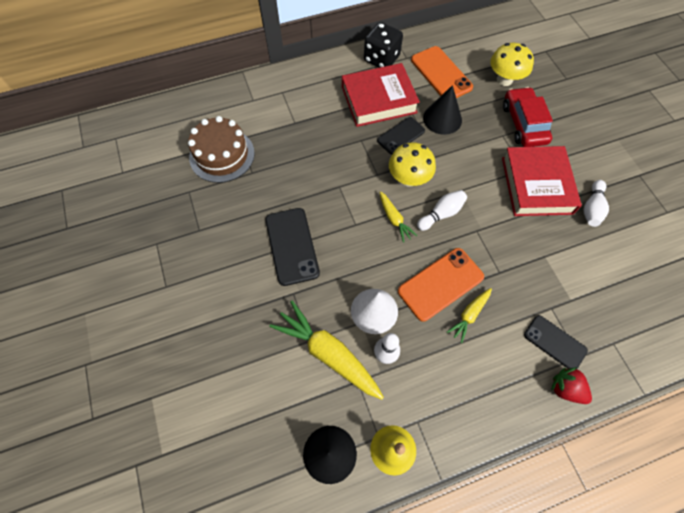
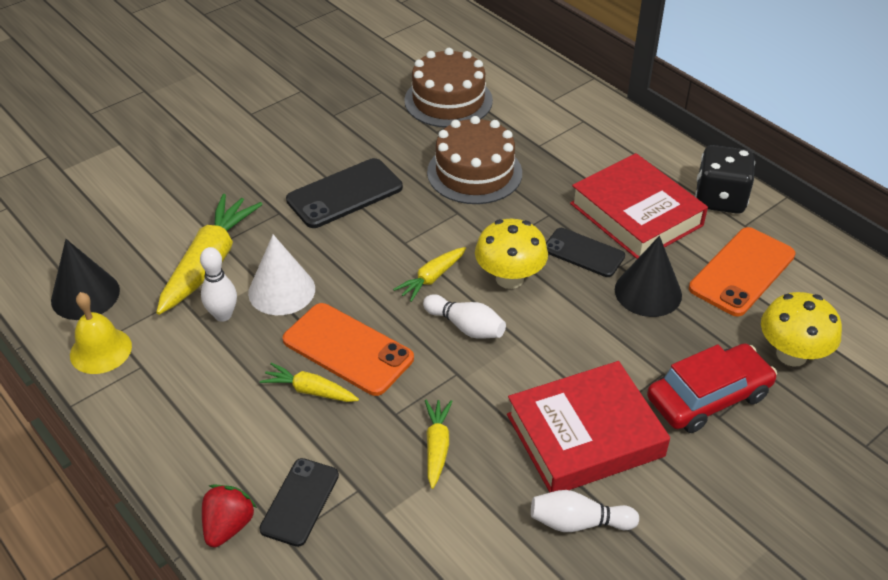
camera: 70 degrees right, 20 degrees down
none -> yellow carrot [425,400,453,489]
none -> brown cake [427,116,522,204]

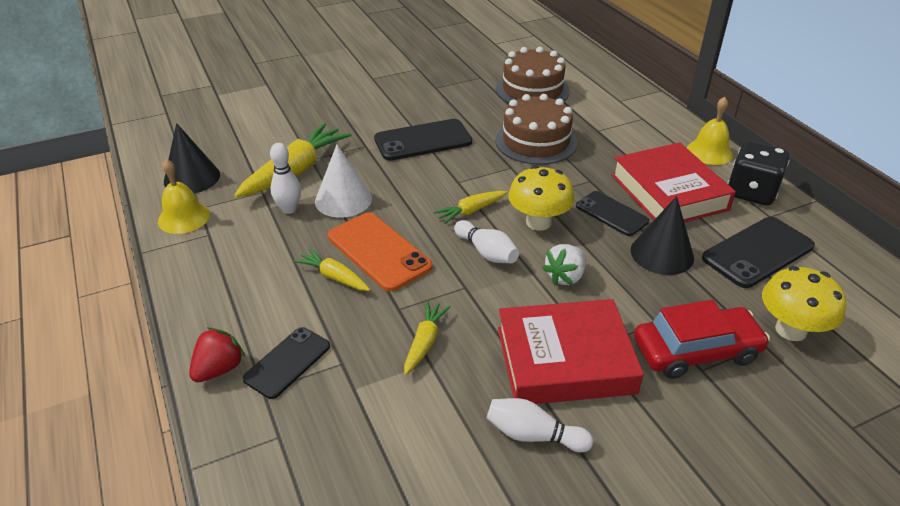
camera: 15 degrees right, 5 degrees down
orange phone [689,227,796,317] -> black phone [702,217,815,288]
none -> white strawberry [542,244,586,285]
none -> yellow bell [687,97,733,165]

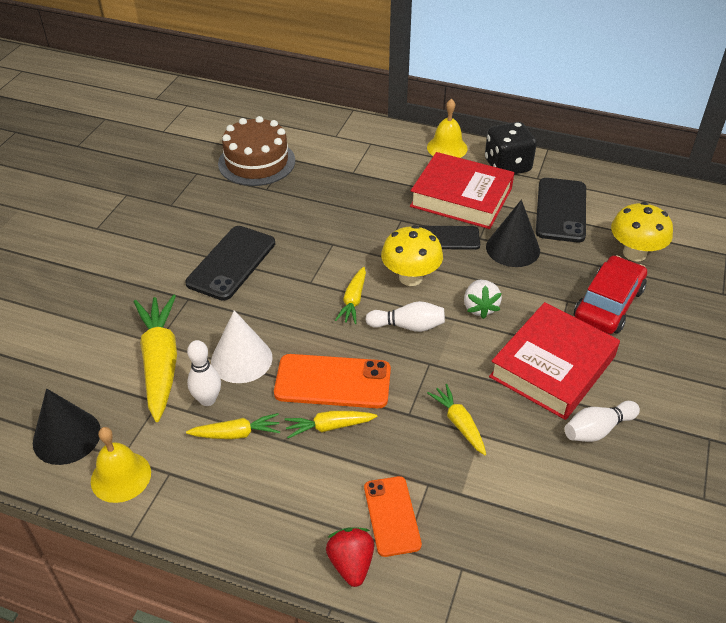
camera: 45 degrees left, 5 degrees up
black phone [243,327,330,399] -> orange phone [364,476,422,557]
brown cake [495,94,577,165] -> none
none -> yellow carrot [186,413,280,439]

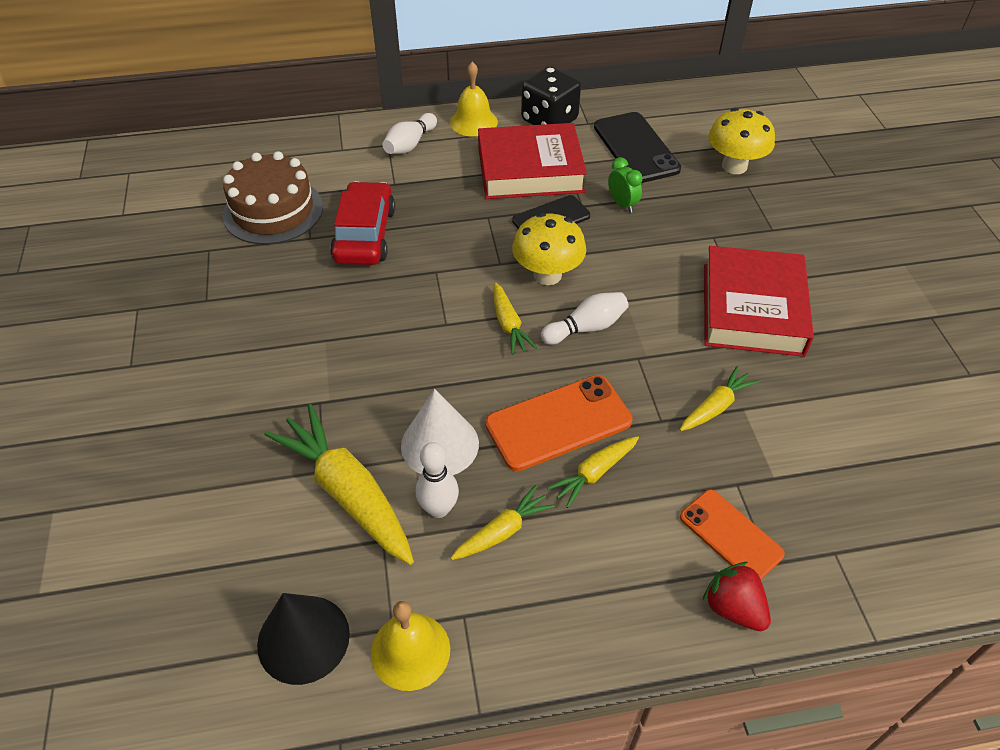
camera: 30 degrees left, 5 degrees up
black phone [185,226,275,301] -> none
yellow carrot [427,384,486,455] -> yellow carrot turned 105 degrees clockwise [680,366,759,431]
white strawberry [464,280,502,319] -> none
black cone [486,200,540,267] -> green clock [608,157,643,213]
white bowling pin [565,401,640,442] -> white bowling pin moved to [383,113,437,154]
red car [574,255,647,334] -> red car moved to [330,181,395,265]

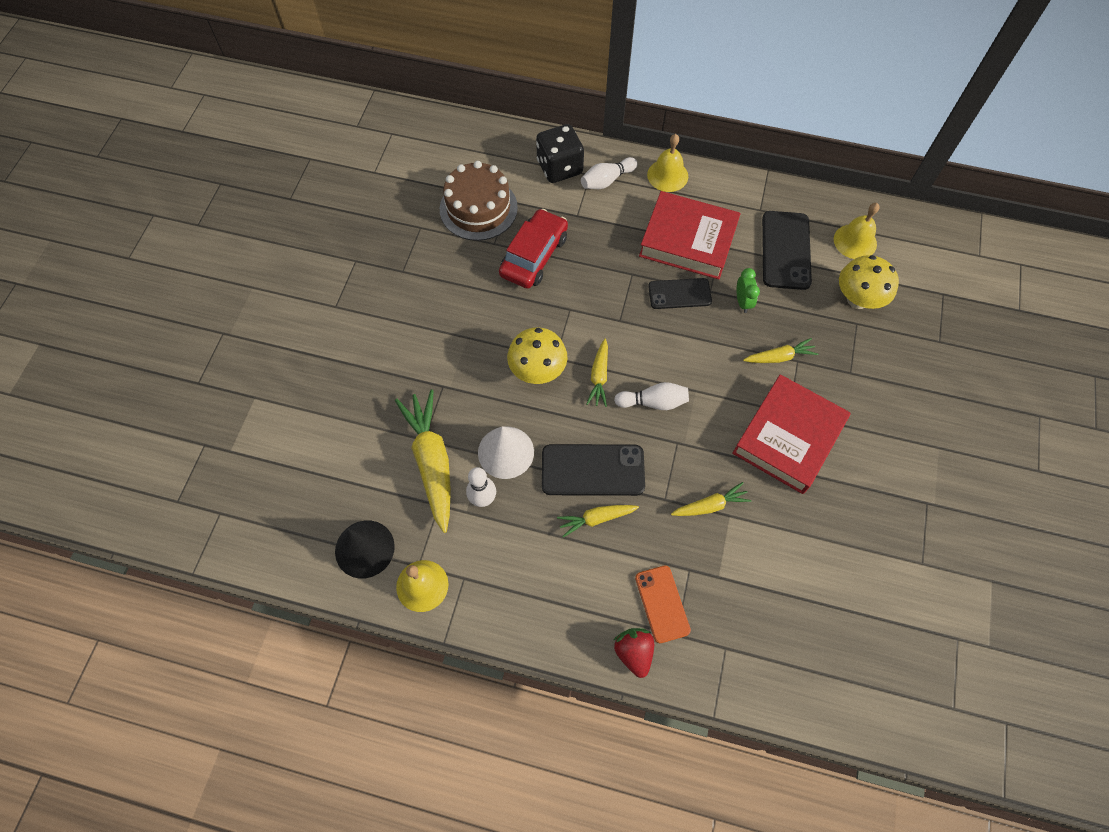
camera: 25 degrees right, 15 degrees up
yellow carrot [450,485,555,560] -> yellow carrot moved to [743,338,818,363]
orange phone [485,375,633,471] -> black phone [542,444,645,496]
yellow mushroom [512,213,586,285] -> yellow mushroom moved to [507,327,567,384]
black dice [521,66,581,125] -> black dice moved to [536,124,584,183]
none -> yellow bell [834,203,880,259]

